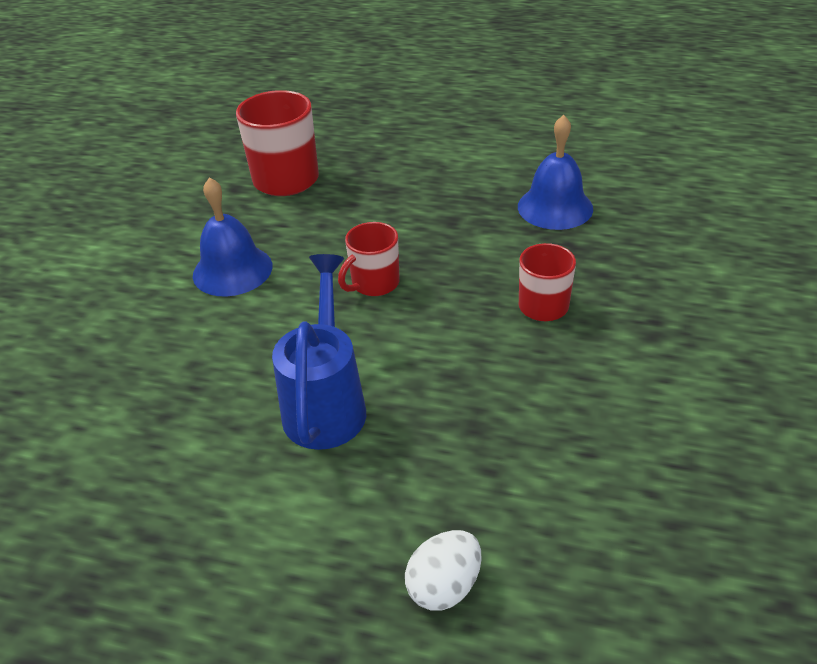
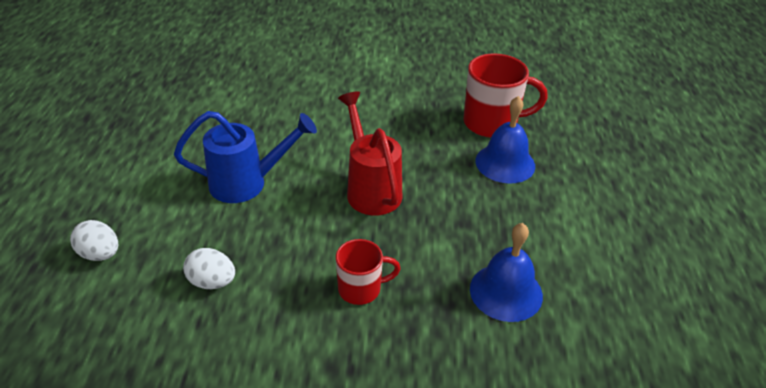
camera: 75 degrees right, 0 degrees up
blue bell [193,177,272,296] -> blue bell moved to [475,96,535,184]
red mug [338,222,400,296] -> red watering can [338,91,402,215]
none -> white egg [183,248,235,289]

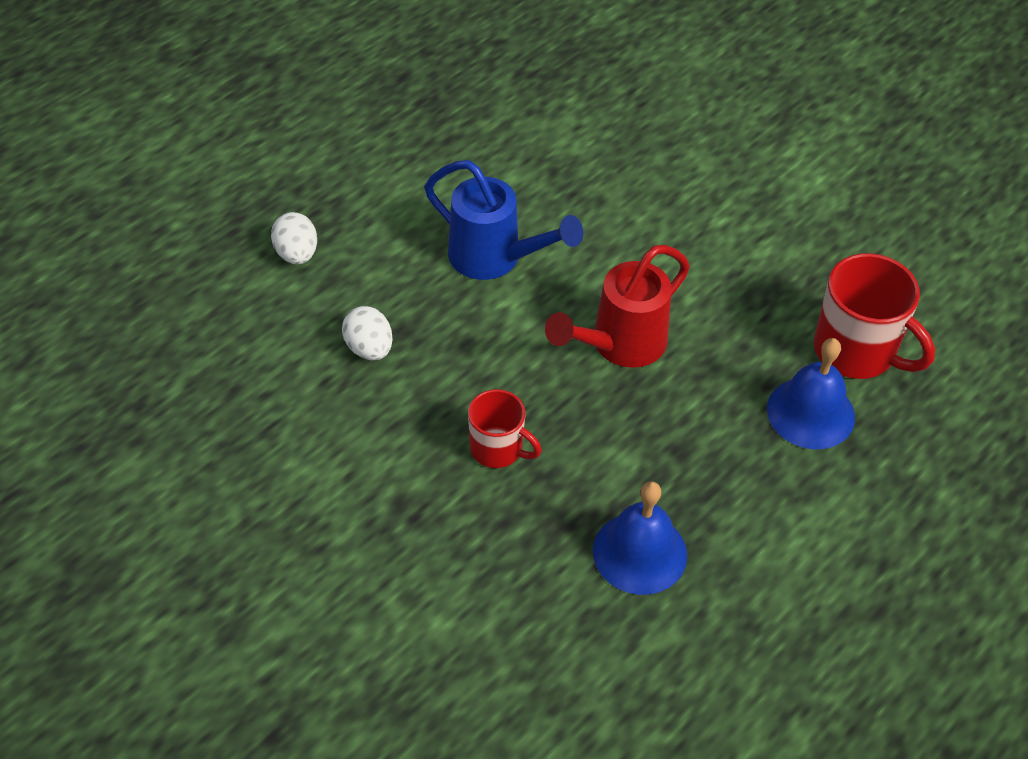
camera: 40 degrees right, 10 degrees up
red watering can [338,91,402,215] -> red watering can turned 150 degrees counterclockwise [545,245,690,368]

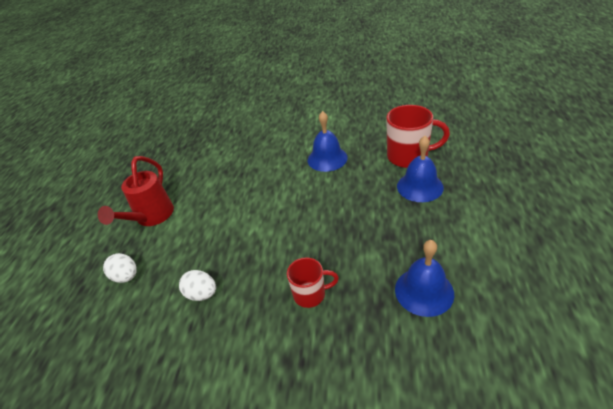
camera: 30 degrees left, 10 degrees down
blue watering can [425,160,583,280] -> none
red watering can [545,245,690,368] -> red watering can moved to [98,156,174,226]
none -> blue bell [308,111,348,172]

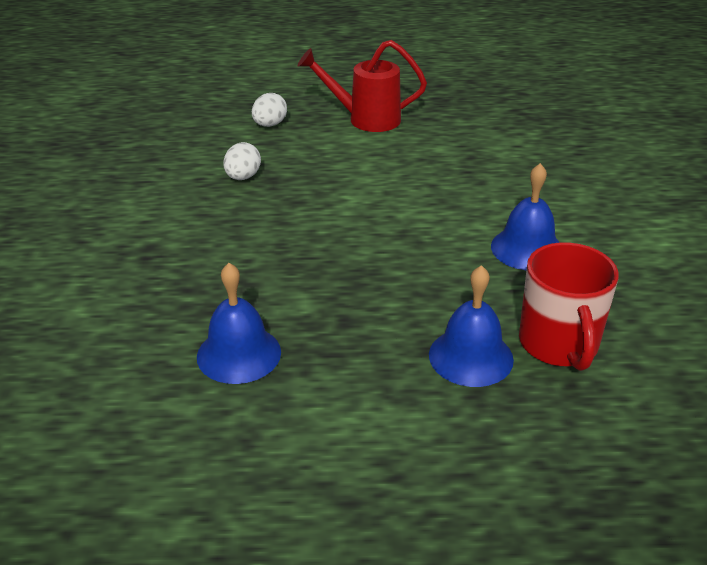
camera: 75 degrees right, 5 degrees down
red mug [287,257,339,308] -> none

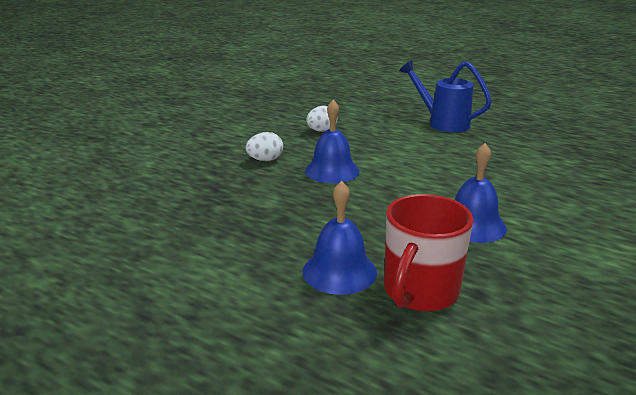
camera: 35 degrees right, 10 degrees down
blue bell [197,263,281,384] -> blue bell moved to [305,100,359,183]
white egg [252,93,287,127] -> white egg moved to [245,132,283,161]
red watering can [298,40,427,132] -> blue watering can [399,60,492,133]

